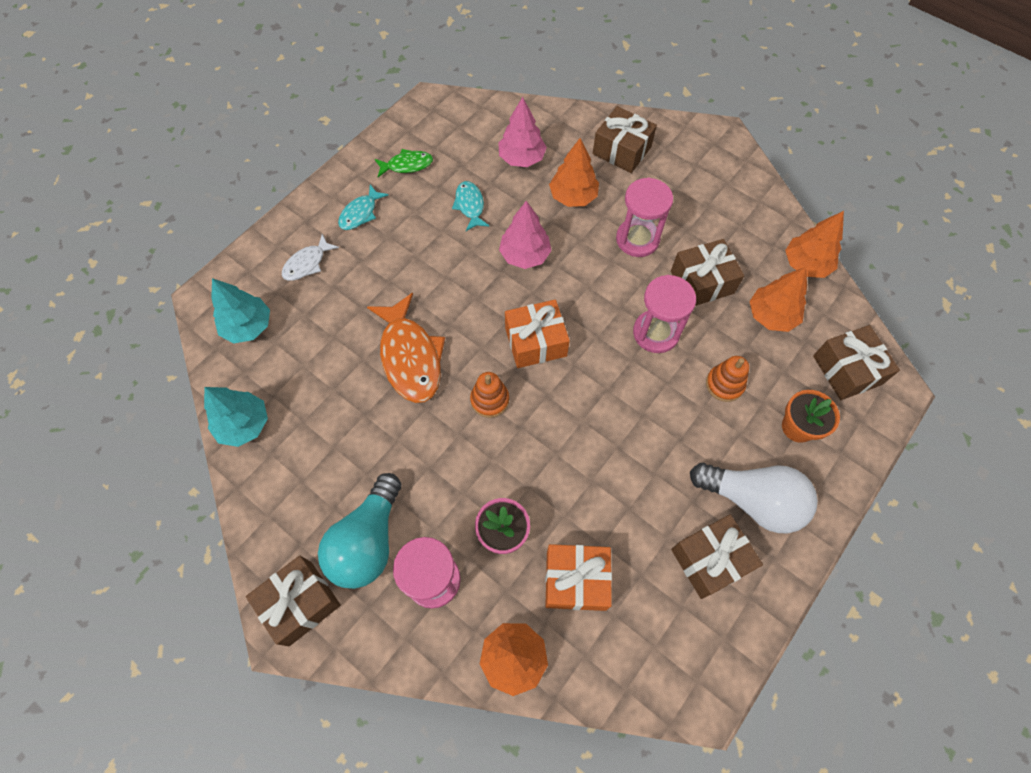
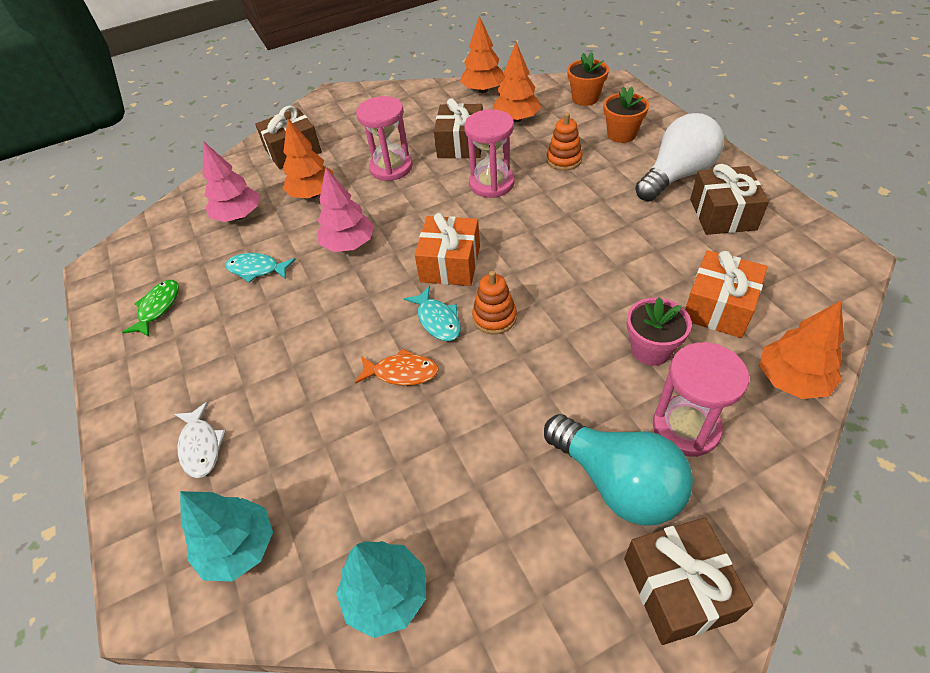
camera: 60 degrees left, 15 degrees down
turquoise fish [338,185,389,230] -> turquoise fish moved to [404,286,461,341]
orange fish [367,293,445,403] -> orange fish [355,349,439,386], size x0.54
brown gift [813,325,900,400] -> orange flower pot [567,52,609,106]

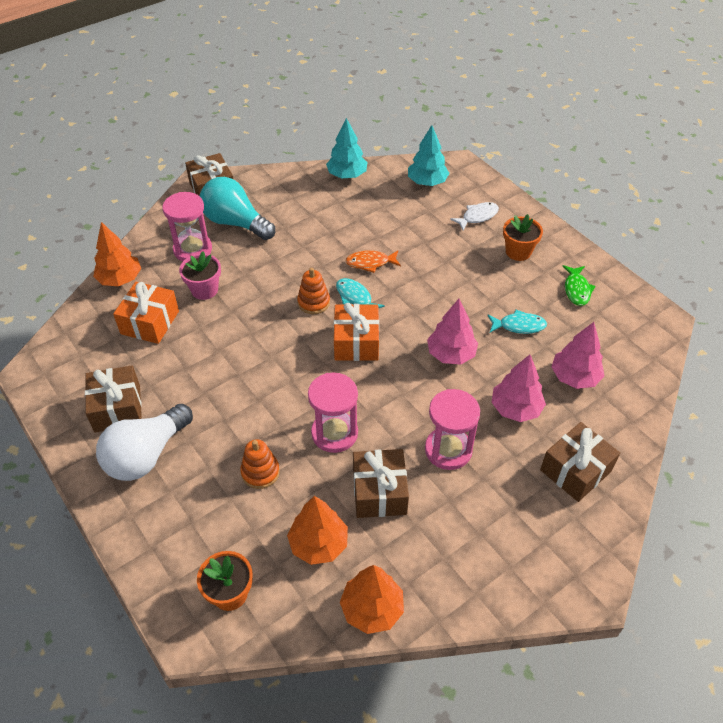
camera: 165 degrees right, 0 degrees up
white fish [175,401,226,478] -> white fish turned 90 degrees clockwise [450,202,499,231]
orange tree [282,118,334,198] -> pink tree [491,355,546,422]
orange flower pot [603,86,649,143] -> orange flower pot moved to [503,214,543,261]

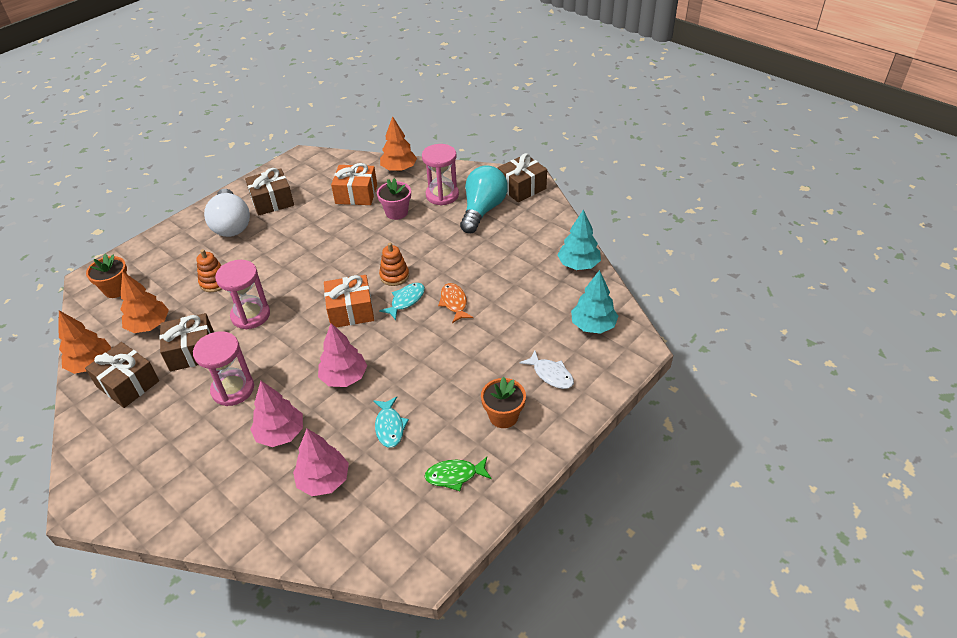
camera: 80 degrees right, 5 degrees down
white light bulb [96,404,193,481] -> white light bulb turned 135 degrees counterclockwise [204,189,250,237]
brown gift [540,422,620,502] -> brown gift moved to [85,342,159,408]

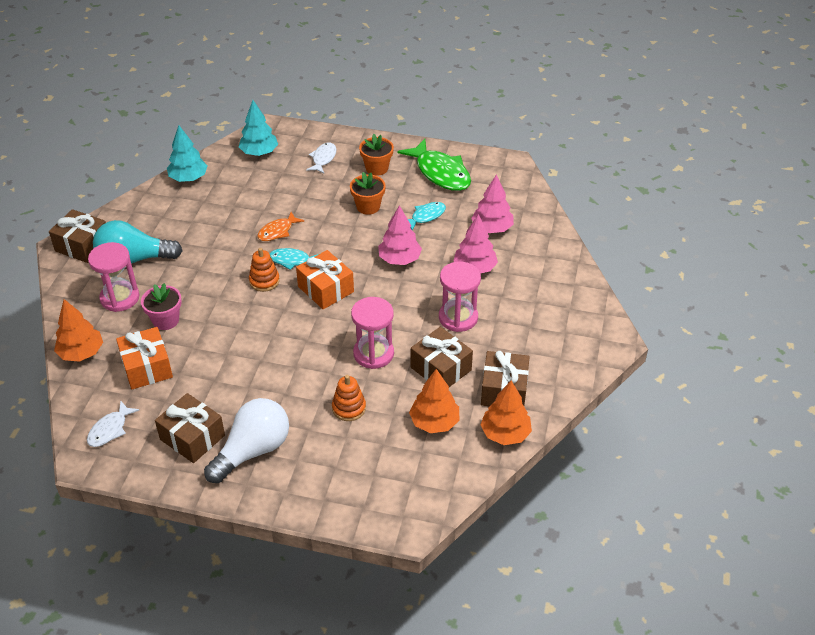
camera: 120 degrees left, 0 degrees up
orange flower pot [86,254,127,298] -> orange flower pot moved to [350,172,386,215]
green fish [425,457,492,491] -> green fish [397,139,471,191], size x1.85
none -> white fish [87,401,139,447]

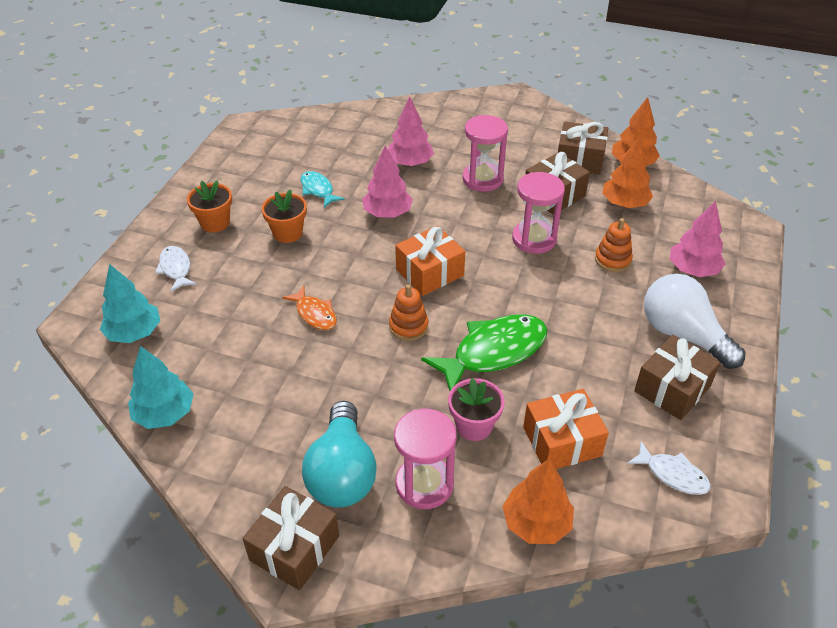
camera: 85 degrees left, 0 degrees up
turquoise fish [270,248,319,270] -> none
white fish [306,143,337,173] -> white fish turned 45 degrees clockwise [155,246,197,292]
green fish [397,139,471,191] -> green fish moved to [421,314,547,391]
pink tree [471,174,514,233] -> pink tree moved to [670,201,725,277]

